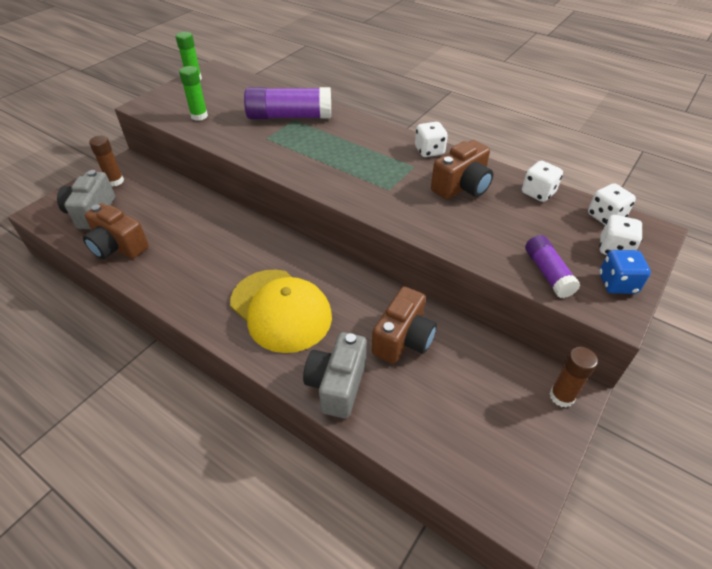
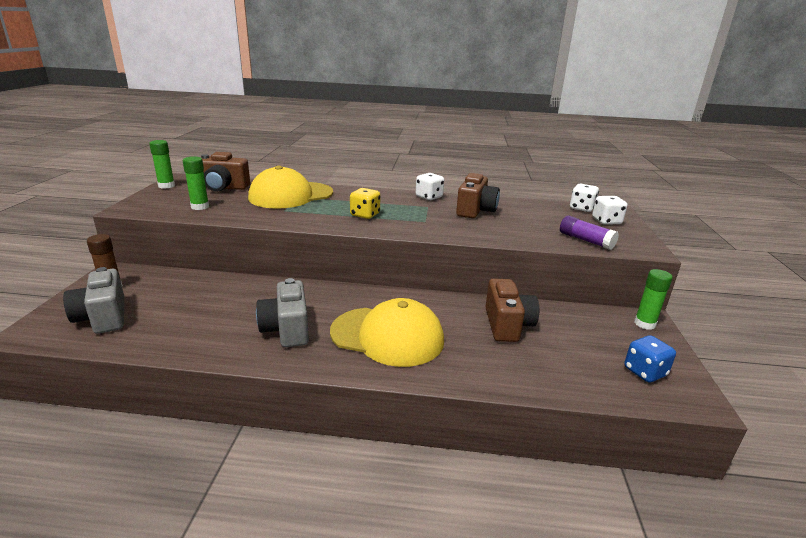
camera: 30 degrees left, 20 degrees down
brown camera [83,203,149,259] -> brown camera moved to [201,152,250,192]
purple glue stick [244,87,331,119] -> yellow cap [248,166,333,209]
grey camera [303,332,367,419] -> grey camera moved to [256,278,309,347]
white dice [522,161,563,202] -> none
brown glue stick [550,347,598,408] -> green glue stick [634,269,673,330]
blue dice [599,250,651,294] -> blue dice moved to [624,335,676,382]
none -> yellow dice [350,188,380,219]

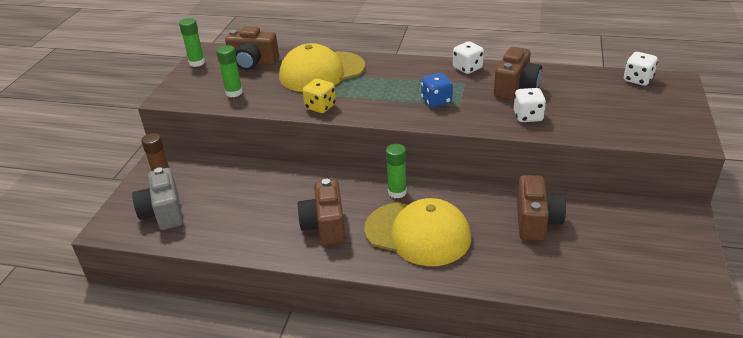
camera: 10 degrees right, 10 degrees up
grey camera [256,278,309,347] -> brown camera [297,179,346,245]
yellow dice [350,188,380,219] -> yellow dice moved to [302,79,336,113]
purple glue stick [560,216,619,250] -> none
white dice [592,196,627,225] -> white dice moved to [514,88,546,122]
blue dice [624,335,676,382] -> blue dice moved to [421,73,453,107]
green glue stick [634,269,673,330] -> green glue stick moved to [386,144,407,199]

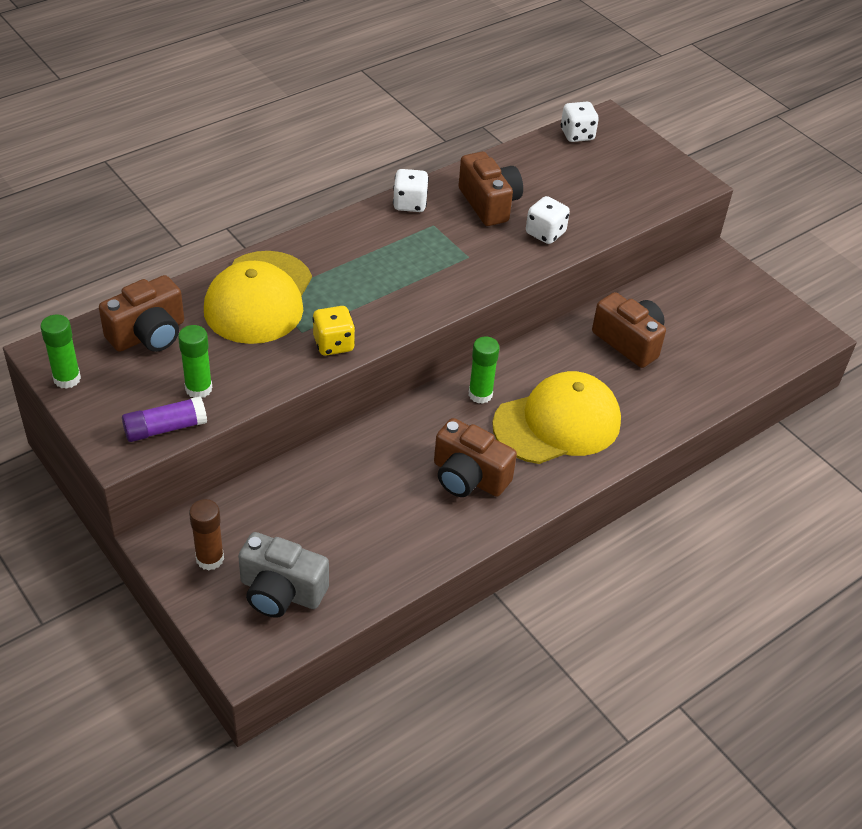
camera: 55 degrees left, 10 degrees up
blue dice [421,73,453,107] -> none
none -> purple glue stick [122,396,207,442]

